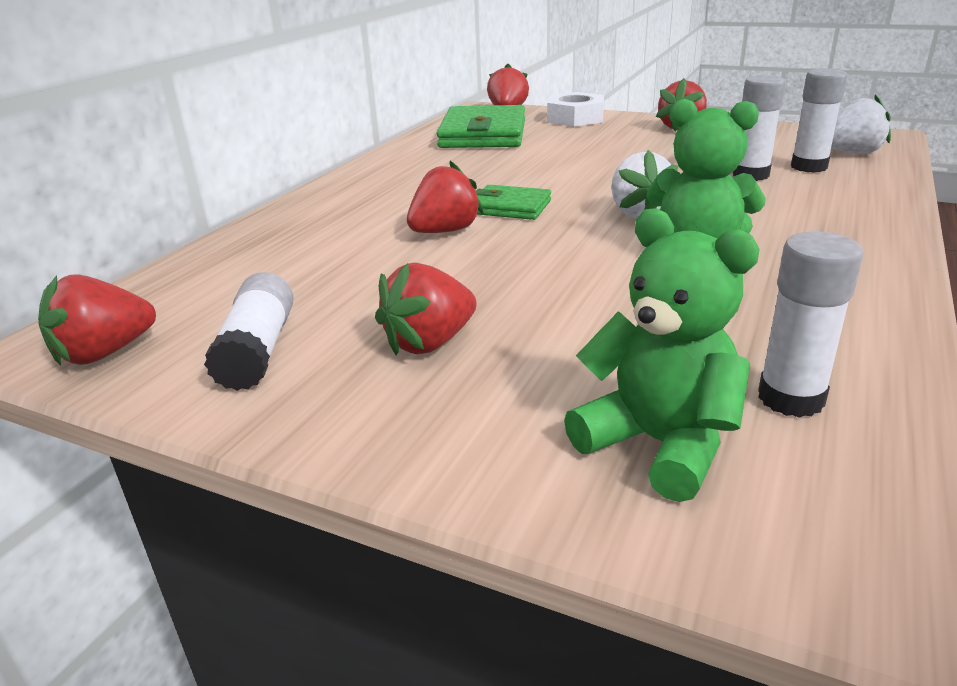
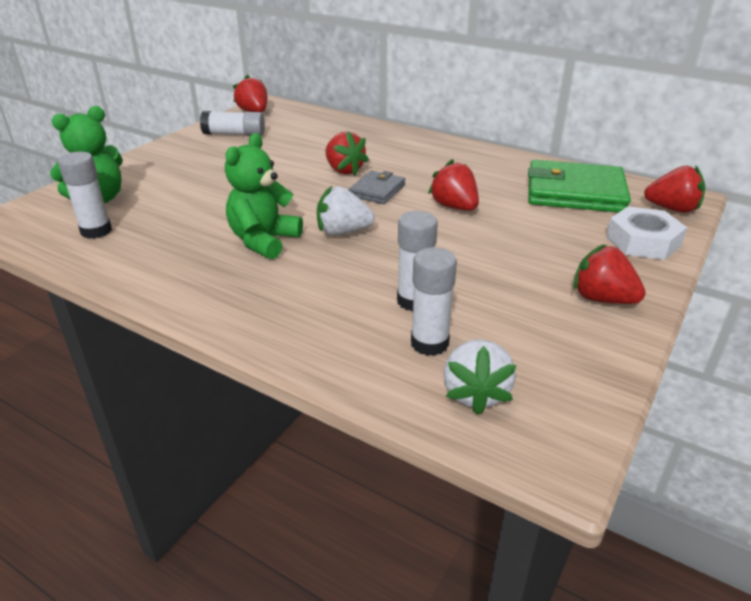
camera: 95 degrees right, 5 degrees up
red strawberry [375,263,477,355] -> red strawberry moved to [428,159,479,211]
green wallet [476,185,551,220] -> grey wallet [348,171,405,204]

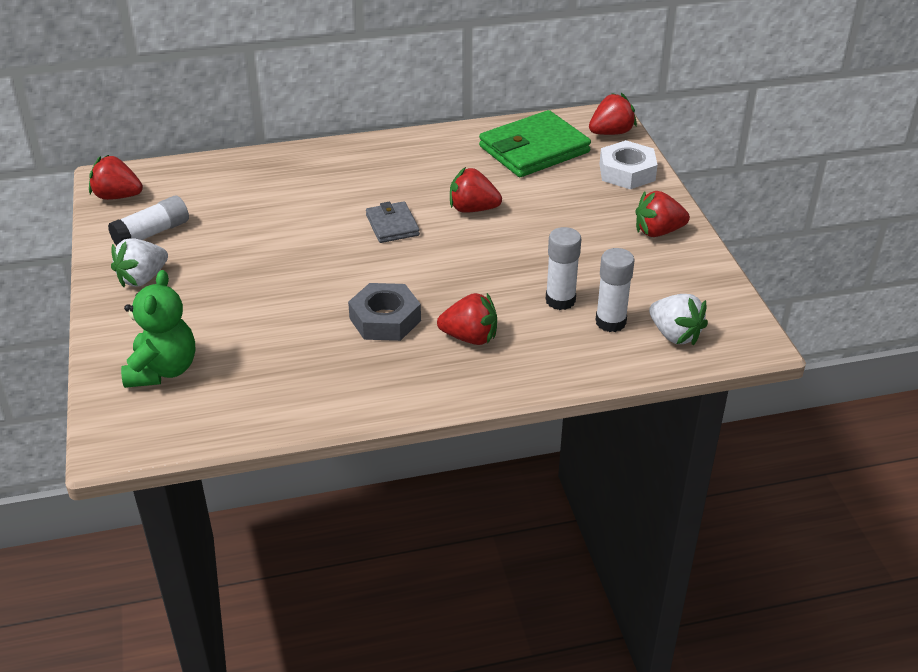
camera: 45 degrees left, 5 degrees up
white glue stick [58,152,112,239] -> none
green teddy bear [225,133,303,259] -> grey nut [348,283,421,341]
white strawberry [317,186,375,236] -> white strawberry moved to [111,238,168,287]
red strawberry [325,131,369,175] -> red strawberry moved to [437,293,497,345]

